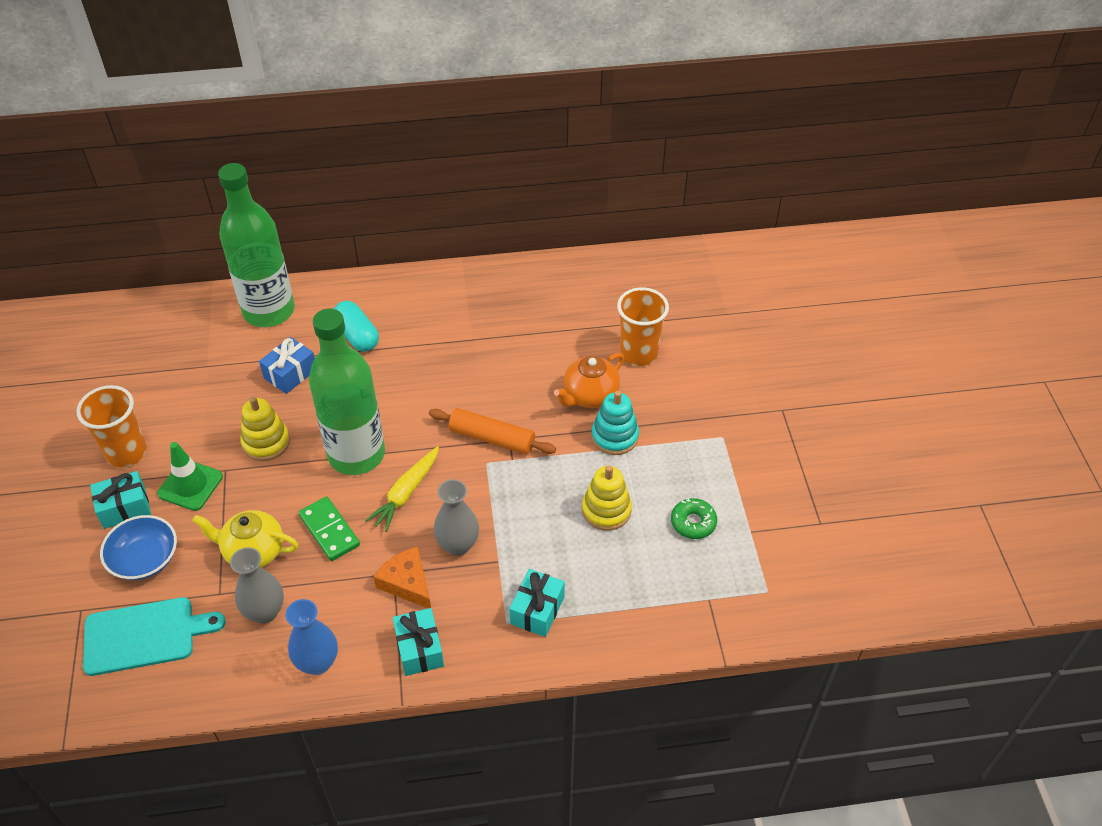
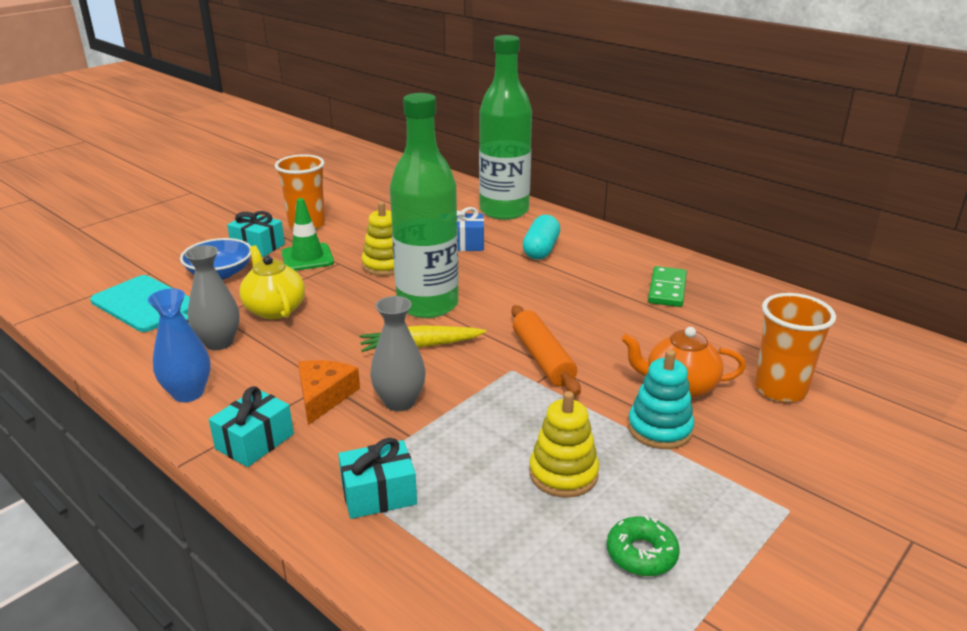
camera: 50 degrees right, 20 degrees down
green domino [298,497,360,561] -> green domino moved to [648,266,687,307]

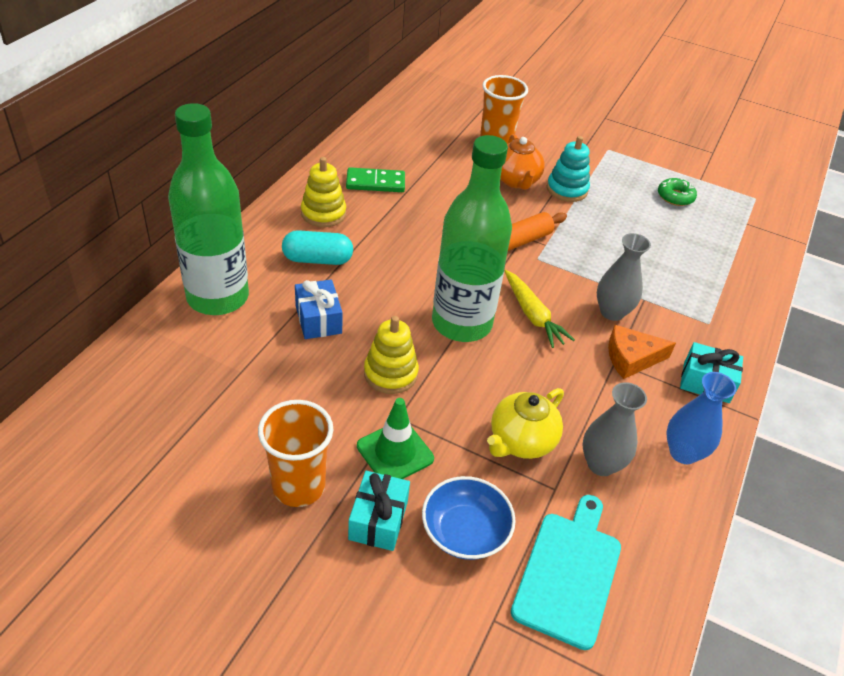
camera: 110 degrees left, 15 degrees up
turquoise gift [338,438,417,519] -> none
yellow stacking toy [529,391,599,498] -> yellow stacking toy moved to [301,157,346,227]

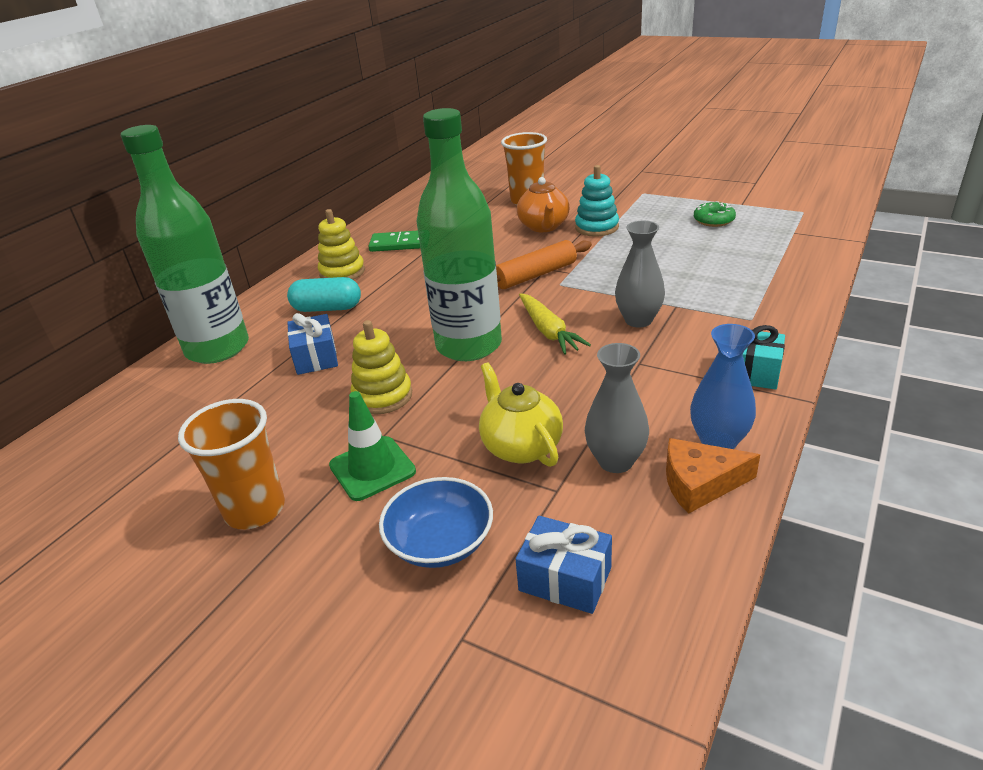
camera: 10 degrees right, 10 degrees down
turquoise gift [348,471,410,551] -> none
yellow teapot [487,388,564,459] -> yellow teapot turned 105 degrees clockwise [479,362,563,467]
turquoise cutting board [511,495,621,650] -> blue gift [516,516,612,614]
orange cheese [608,325,676,379] -> orange cheese moved to [666,438,760,514]

